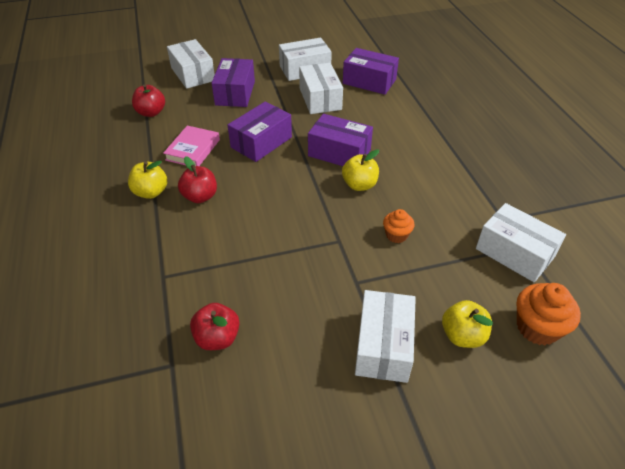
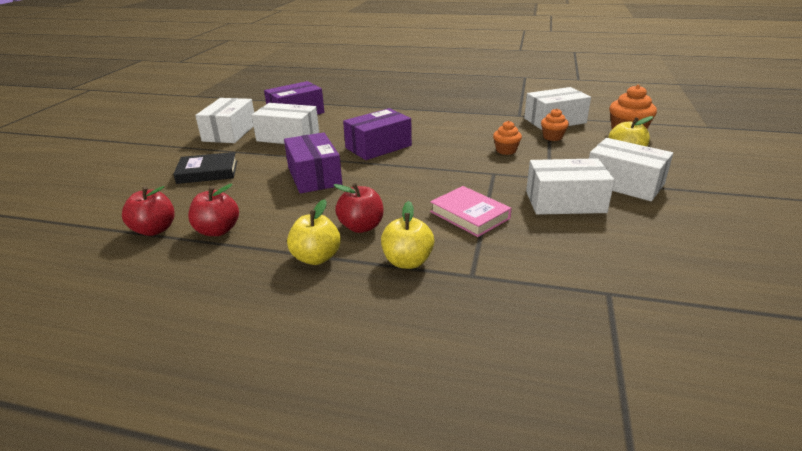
camera: 60 degrees left, 15 degrees down
pink book [163,125,220,166] -> pink book moved to [430,186,512,237]
white box [167,39,215,89] -> white box moved to [526,158,615,215]
red apple [190,303,240,350] -> red apple moved to [188,184,239,236]
purple box [211,58,255,107] -> black book [173,152,237,184]
yellow apple [342,149,379,191] -> yellow apple moved to [381,201,434,269]
none -> orange cupcake [541,108,569,141]

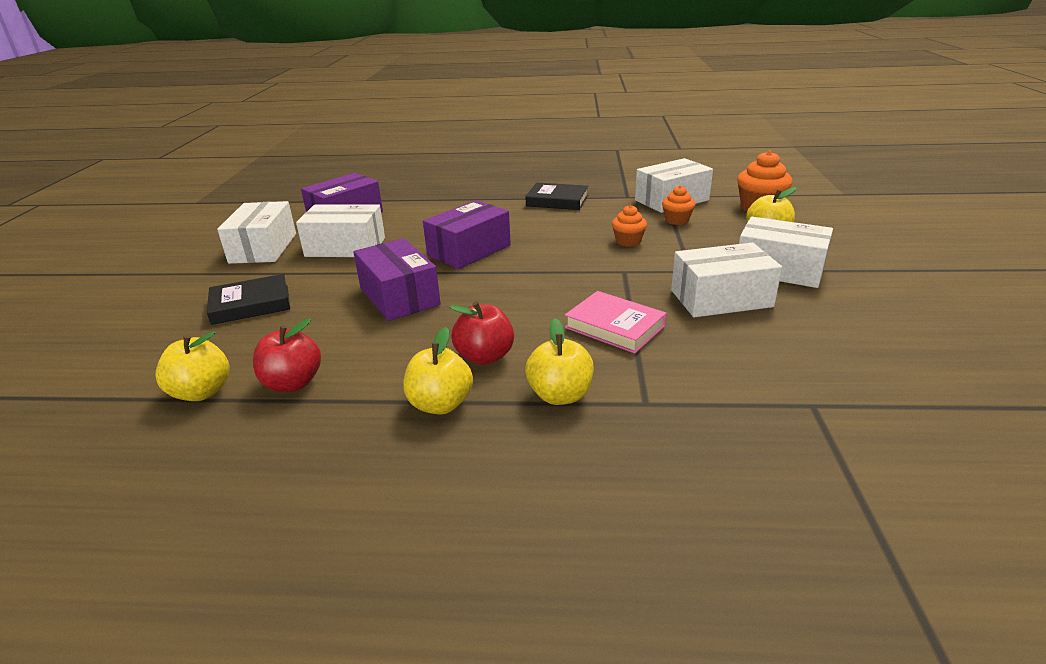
camera: 10 degrees left, 0 degrees up
red apple [122,186,175,236] -> yellow apple [155,331,229,401]
none -> black book [525,183,588,210]

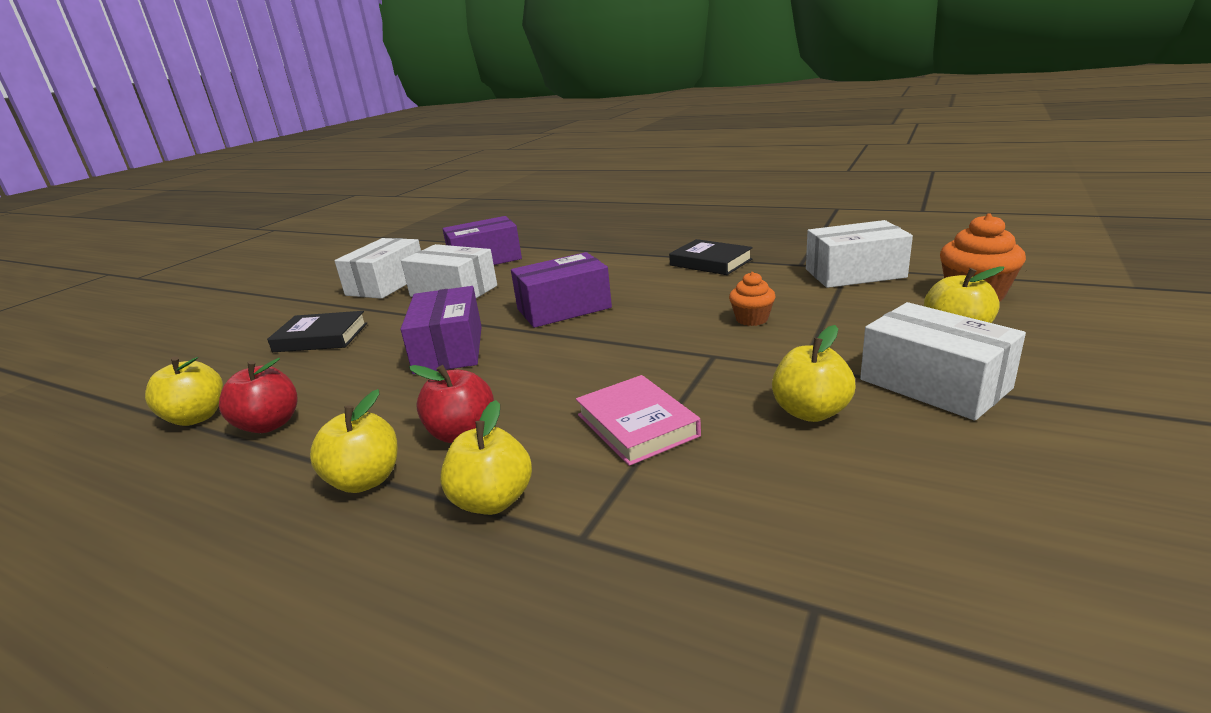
camera: 25 degrees right, 5 degrees down
orange cupcake [662,185,695,225] -> none
white box [671,243,782,317] -> yellow apple [772,325,856,422]

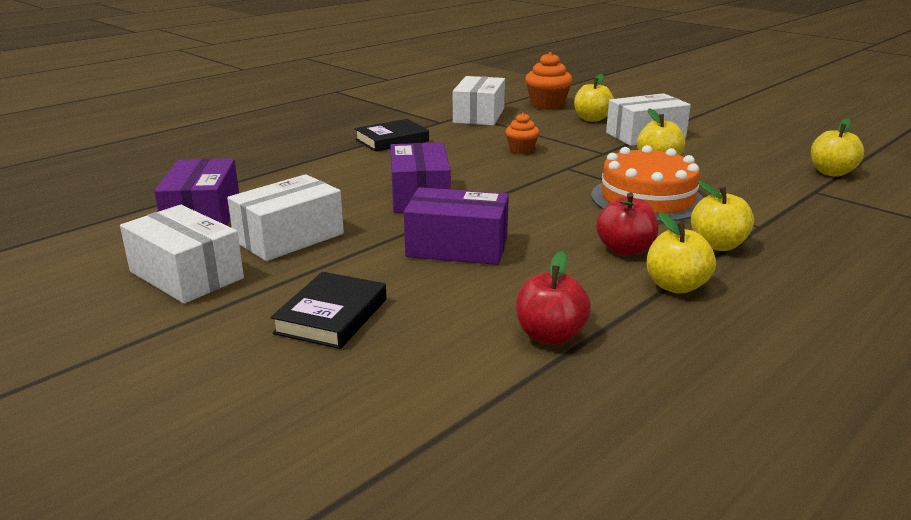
camera: 75 degrees left, 0 degrees up
yellow apple [145,356,223,426] -> yellow apple moved to [811,118,864,177]
pink book [576,375,701,466] -> orange cake [591,145,704,222]

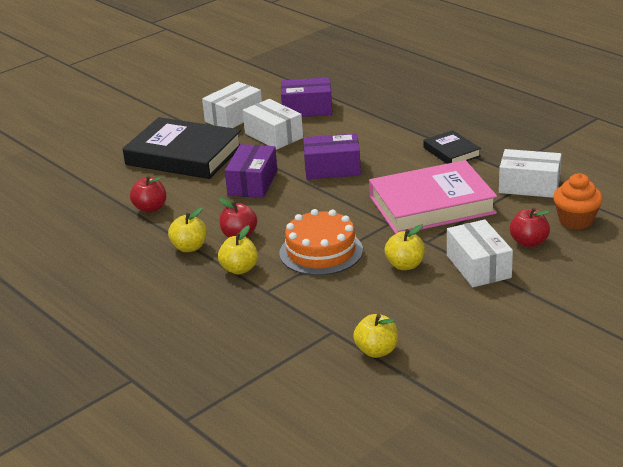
camera: 95 degrees right, 5 degrees up
black book [270,272,386,349] -> black book [123,117,241,179], size x2.03
orange cupcake [505,113,539,154] -> pink book [369,160,497,234]
yellow apple [574,74,614,122] -> red apple [510,207,550,247]

